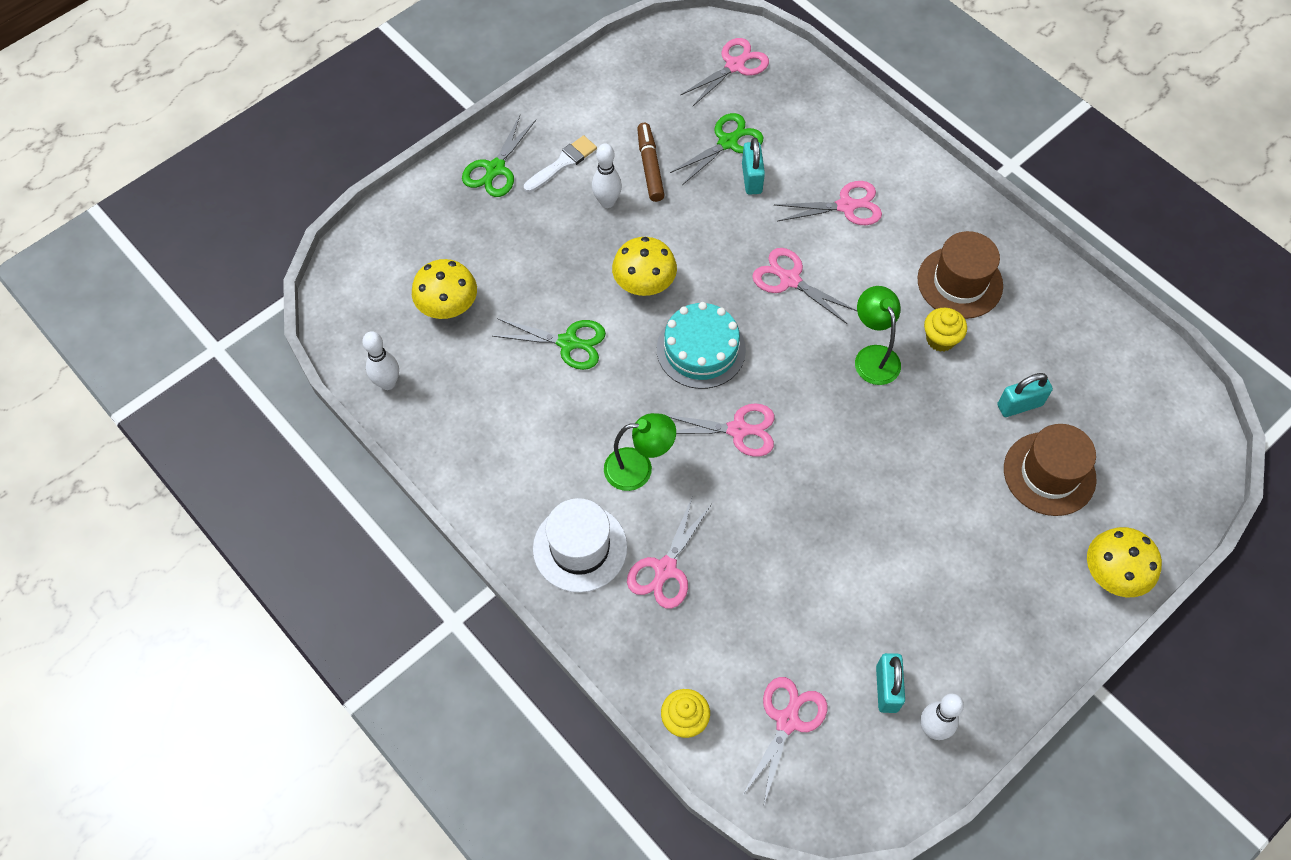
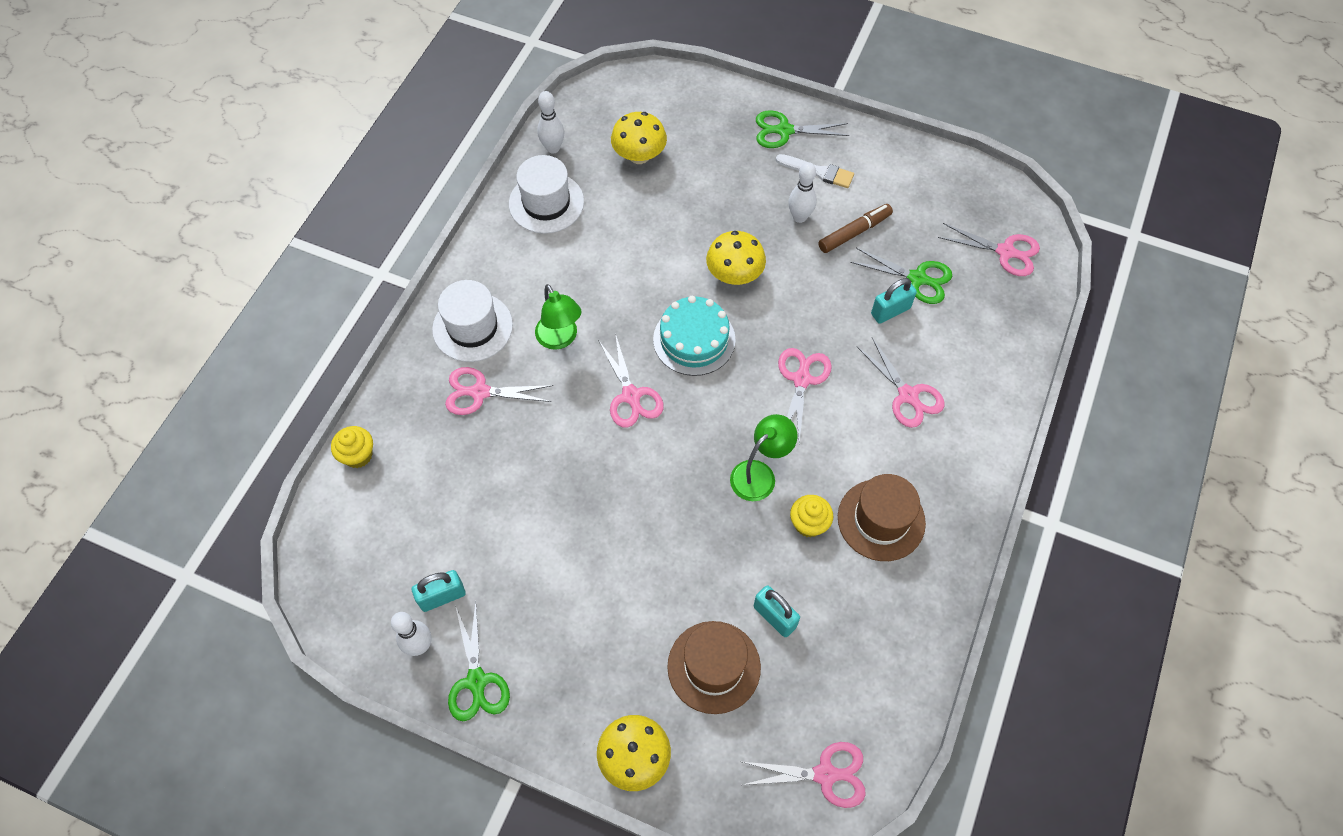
camera: 65 degrees right, 0 degrees up
green scissors [493,318,606,370] -> green scissors moved to [448,601,510,721]
pink scissors [742,677,827,804] -> pink scissors moved to [742,742,866,808]
none -> white hat [509,155,584,234]

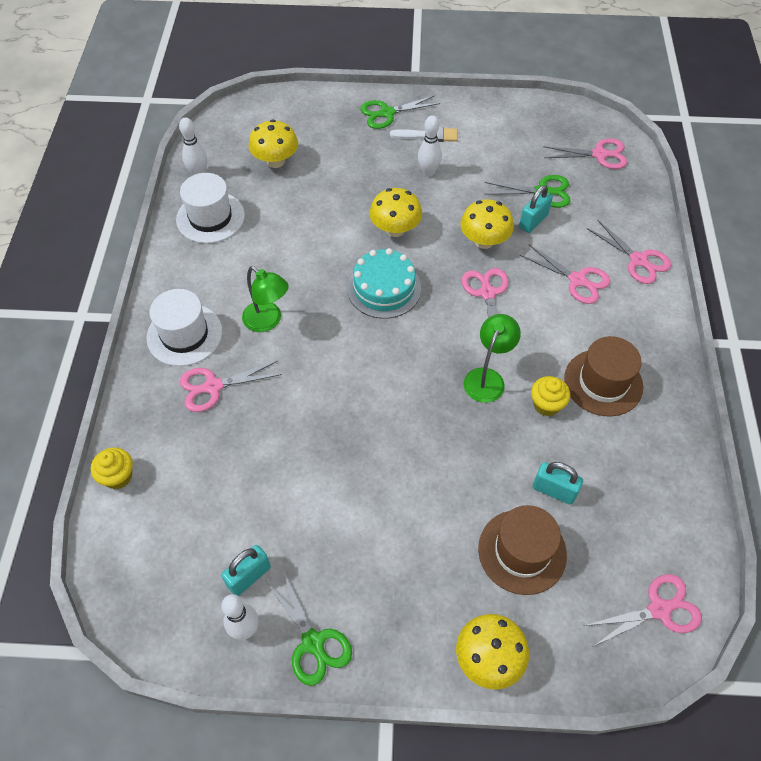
camera: 20 degrees left, 5 degrees down
pink scissors [598,333,664,428] -> pink scissors moved to [587,219,671,284]
brown marker [818,204,893,253] -> none
none -> yellow mushroom [460,199,514,249]

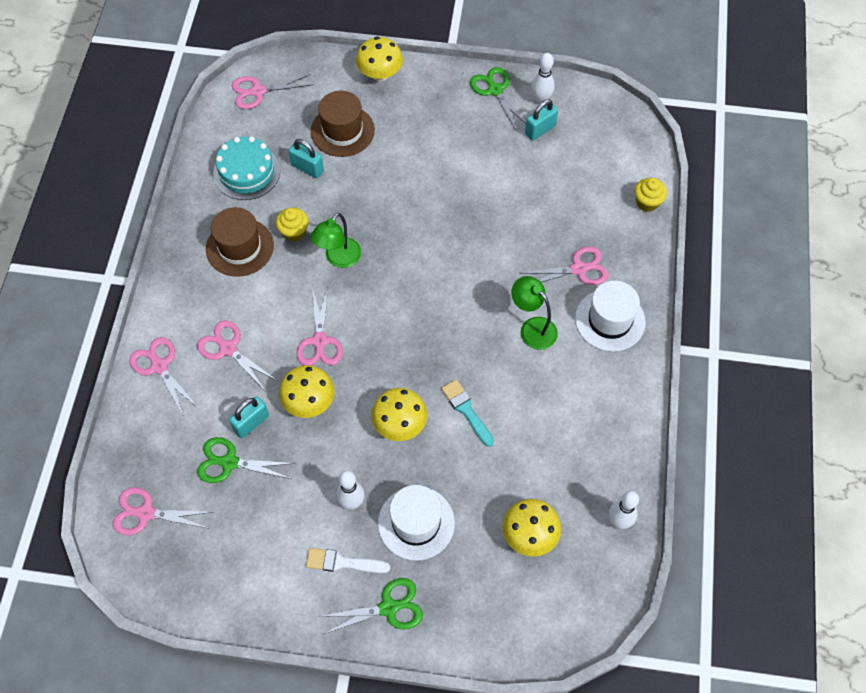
camera: 175 degrees left, 5 degrees up
white hat [176,173,245,243] -> white hat moved to [378,485,455,561]
turquoise cake [347,248,421,319] -> turquoise cake moved to [213,136,280,200]
none -> turquoise brush [441,380,494,447]

